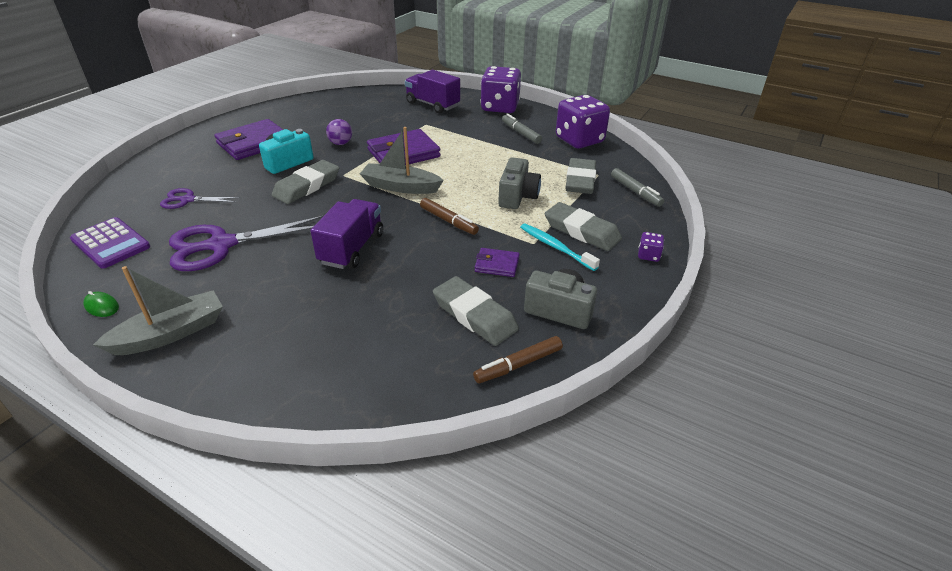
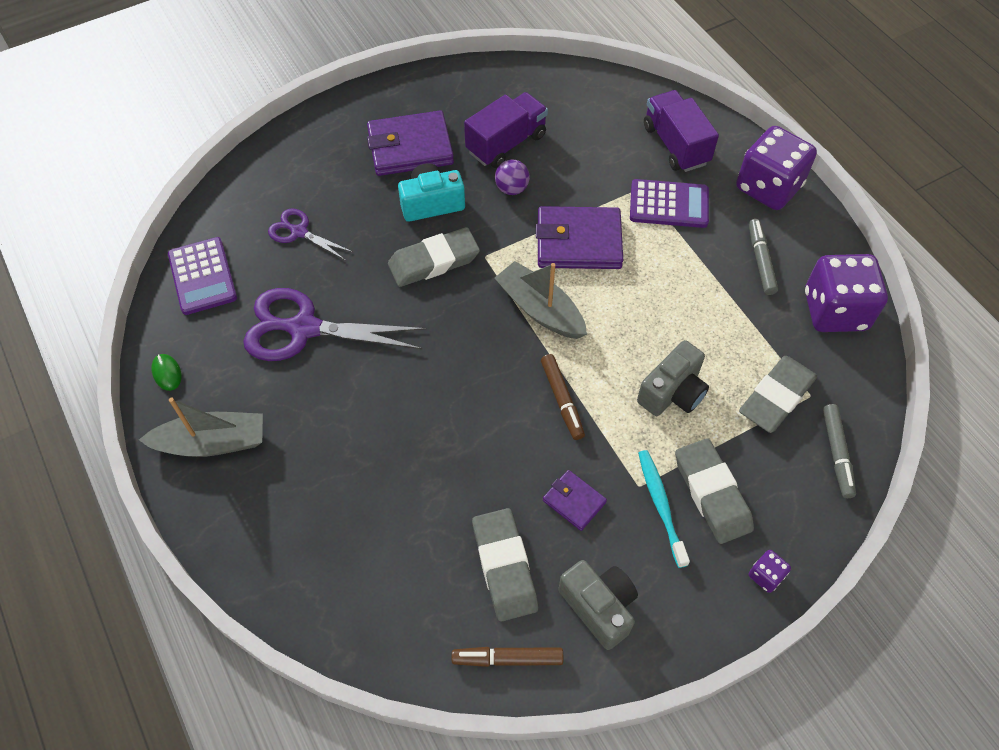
camera: 30 degrees right, 20 degrees up
purple truck [310,199,383,269] -> purple truck moved to [464,92,548,168]
none -> purple calculator [630,179,709,228]

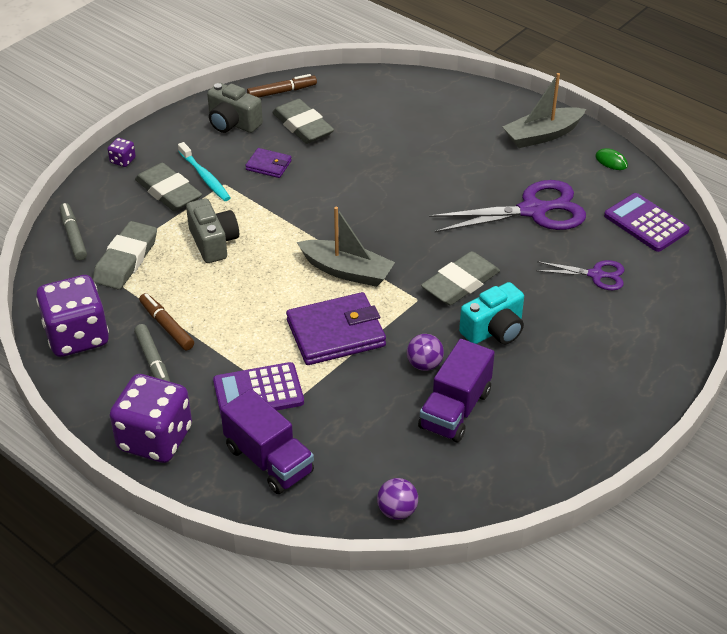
camera: 160 degrees right, 15 degrees down
purple wallet [367,111,454,176] -> none
brown marker [541,354,585,440] -> brown marker moved to [139,293,194,350]
grey camera [637,340,709,416] -> grey camera turned 135 degrees clockwise [186,198,239,263]
none -> purple ball [377,478,418,520]

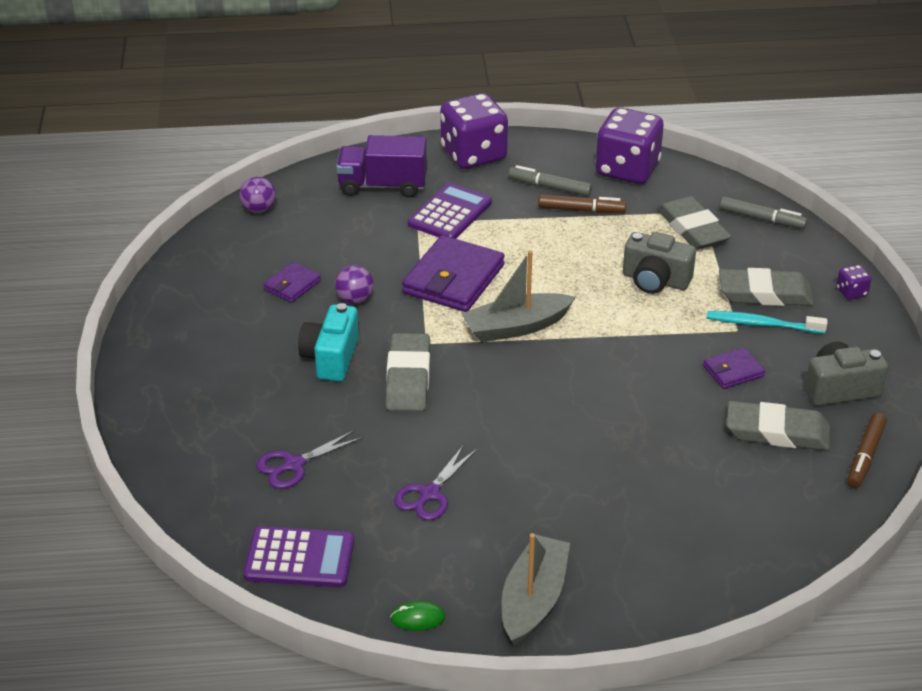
camera: 135 degrees right, 5 degrees down
purple truck [418,339,495,443] -> purple wallet [263,262,321,303]
purple scissors [429,180,586,232] -> purple scissors [394,445,477,521], size x0.54

